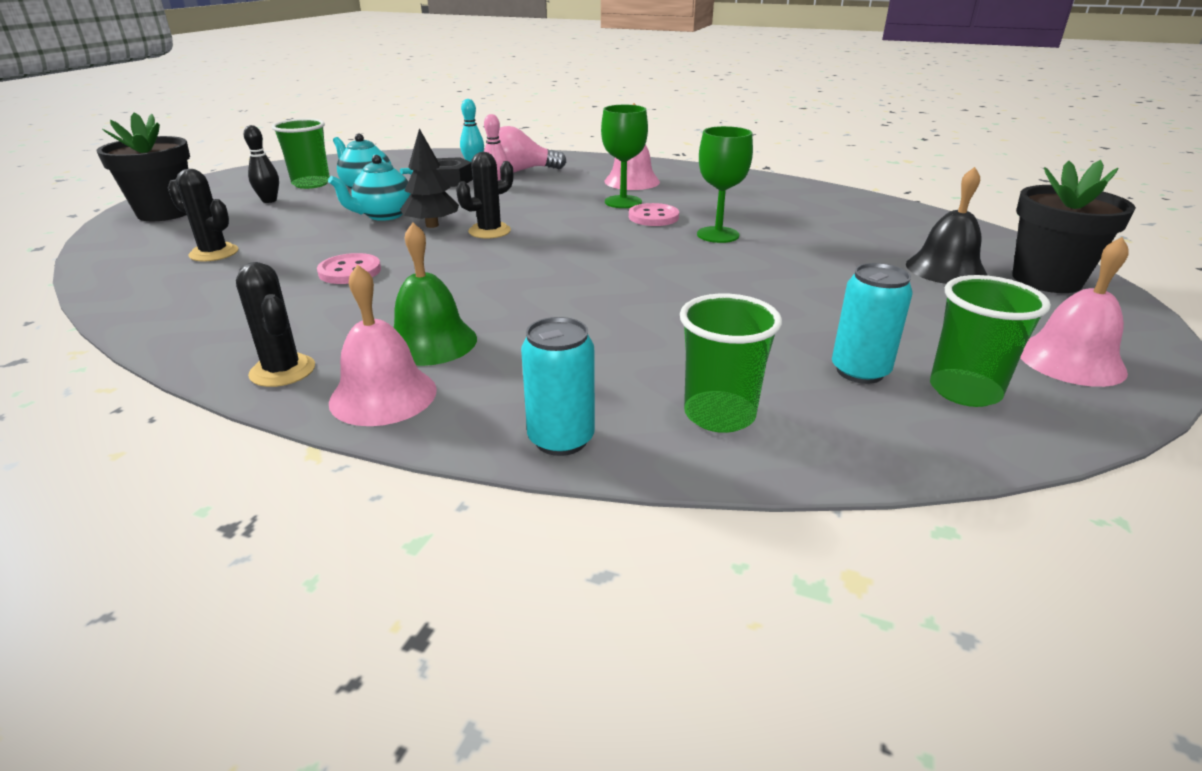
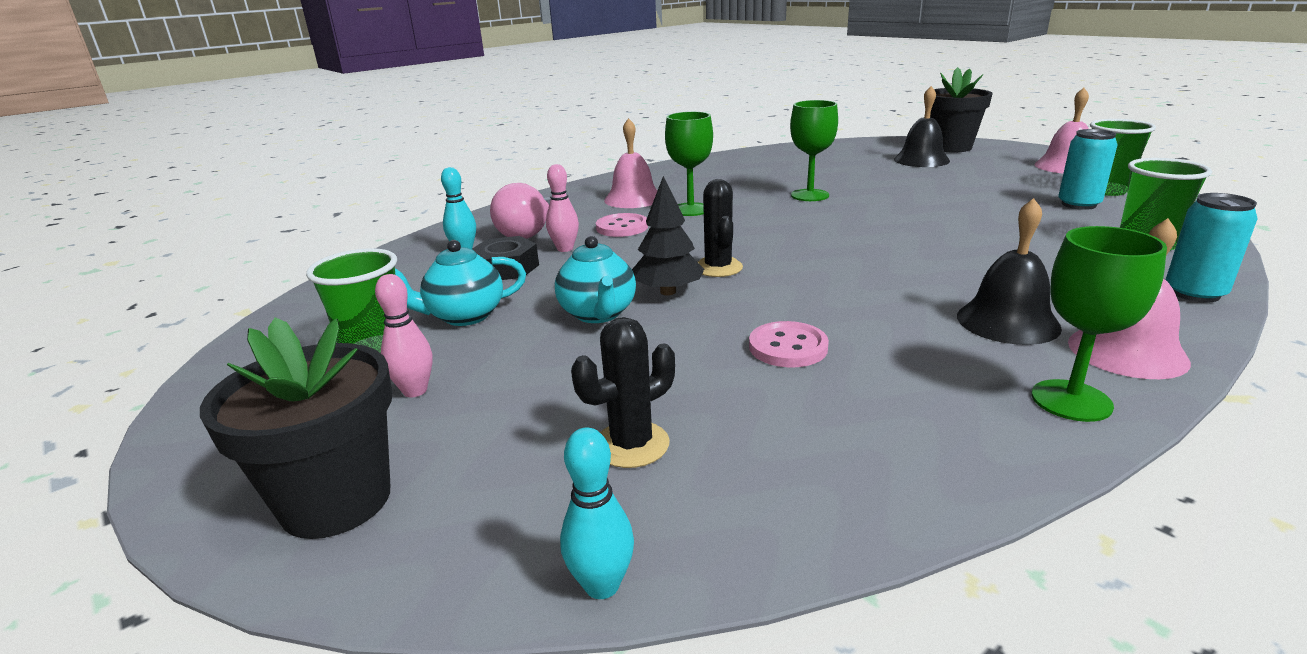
camera: 60 degrees left, 5 degrees down
black cactus [236,262,315,387] -> green goblet [1031,226,1167,422]
black bowling pin [244,125,279,203] -> pink bowling pin [375,274,433,397]
green bell [393,223,477,366] -> black bell [957,198,1062,345]
pink button [629,203,679,226] -> pink button moved to [596,213,648,237]
none -> turquoise bowling pin [560,427,634,599]

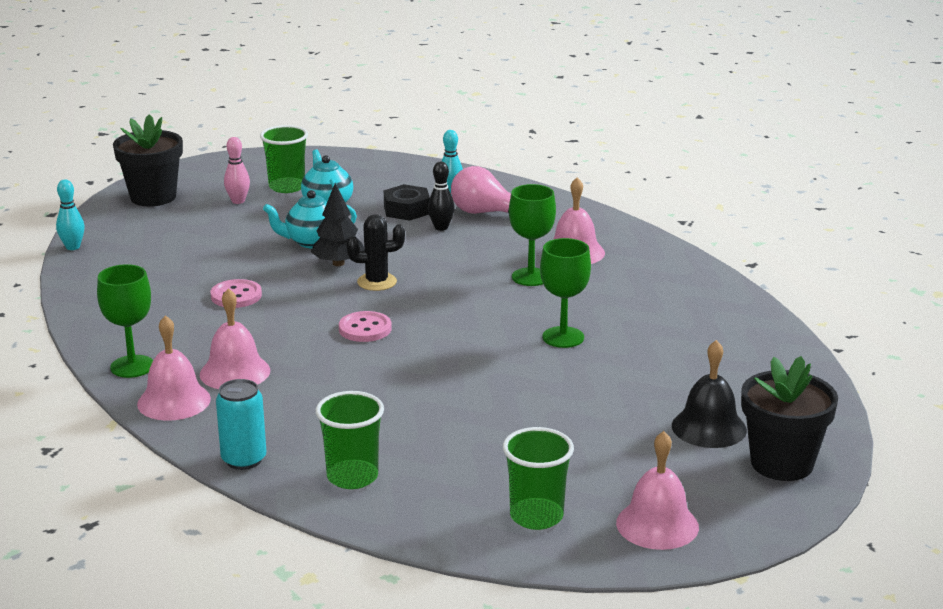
camera: 90 degrees right, 0 degrees up
pink bowling pin [546,164,579,252] -> black bowling pin [428,162,455,231]
black cactus [571,317,675,468] -> none
pink button [596,213,648,237] -> pink button moved to [339,311,392,342]
black bell [957,198,1062,345] -> pink bell [200,288,270,389]
turquoise can [1058,129,1118,210] -> none

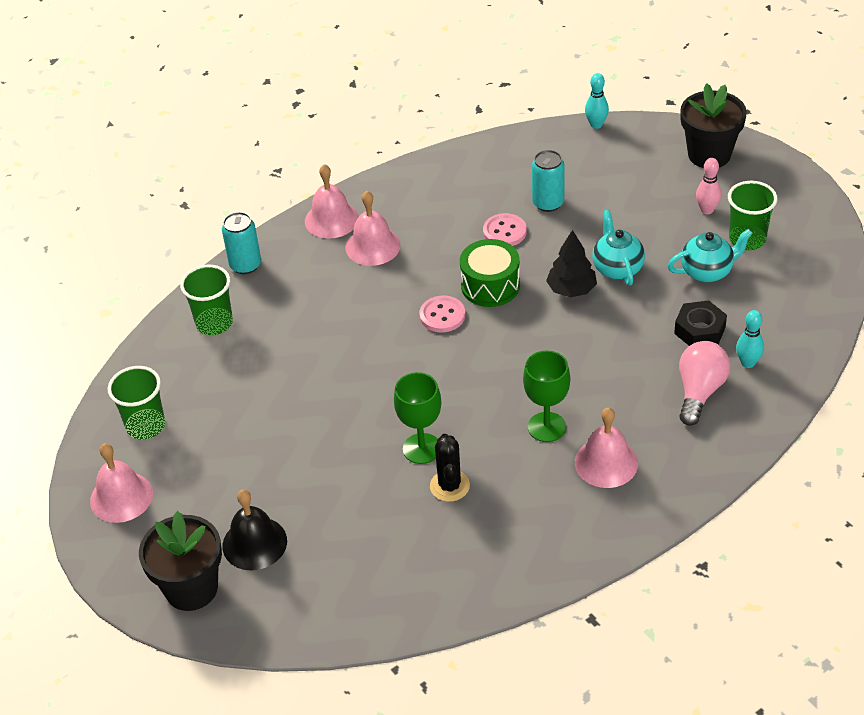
camera: 95 degrees right, 20 degrees up
green goblet [97,264,153,378] -> none
black cactus [346,214,405,291] -> black cactus moved to [430,434,470,502]
black bowling pin [428,162,455,231] -> none
none -> green drum [460,239,520,307]
none -> turquoise can [532,150,565,212]

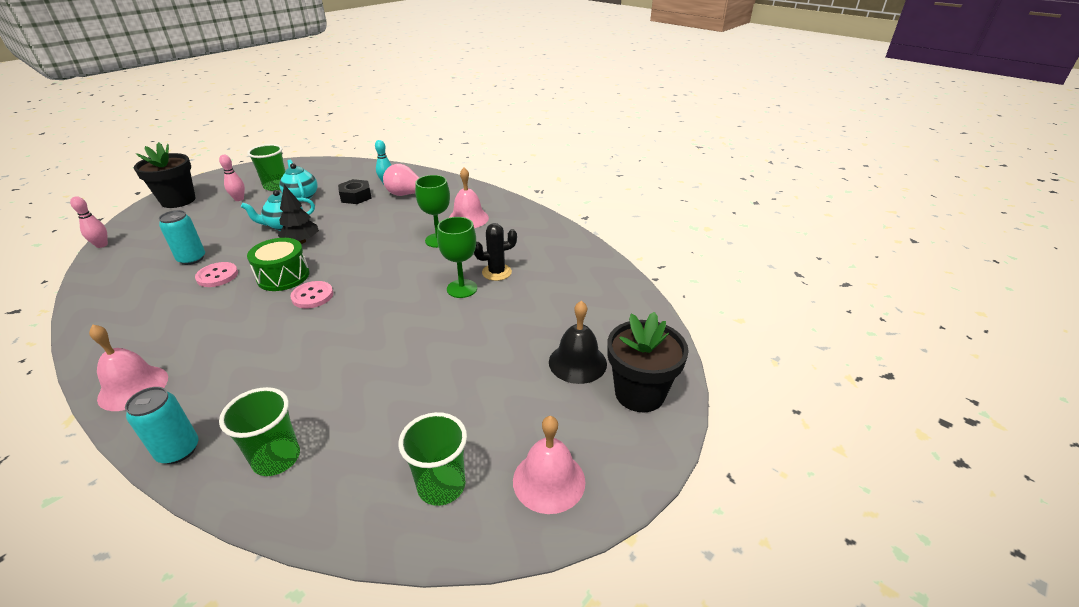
camera: 105 degrees left, 10 degrees down
pink bell [346,191,401,266] -> none
turquoise bowling pin [585,73,609,129] -> pink bowling pin [70,196,108,248]

